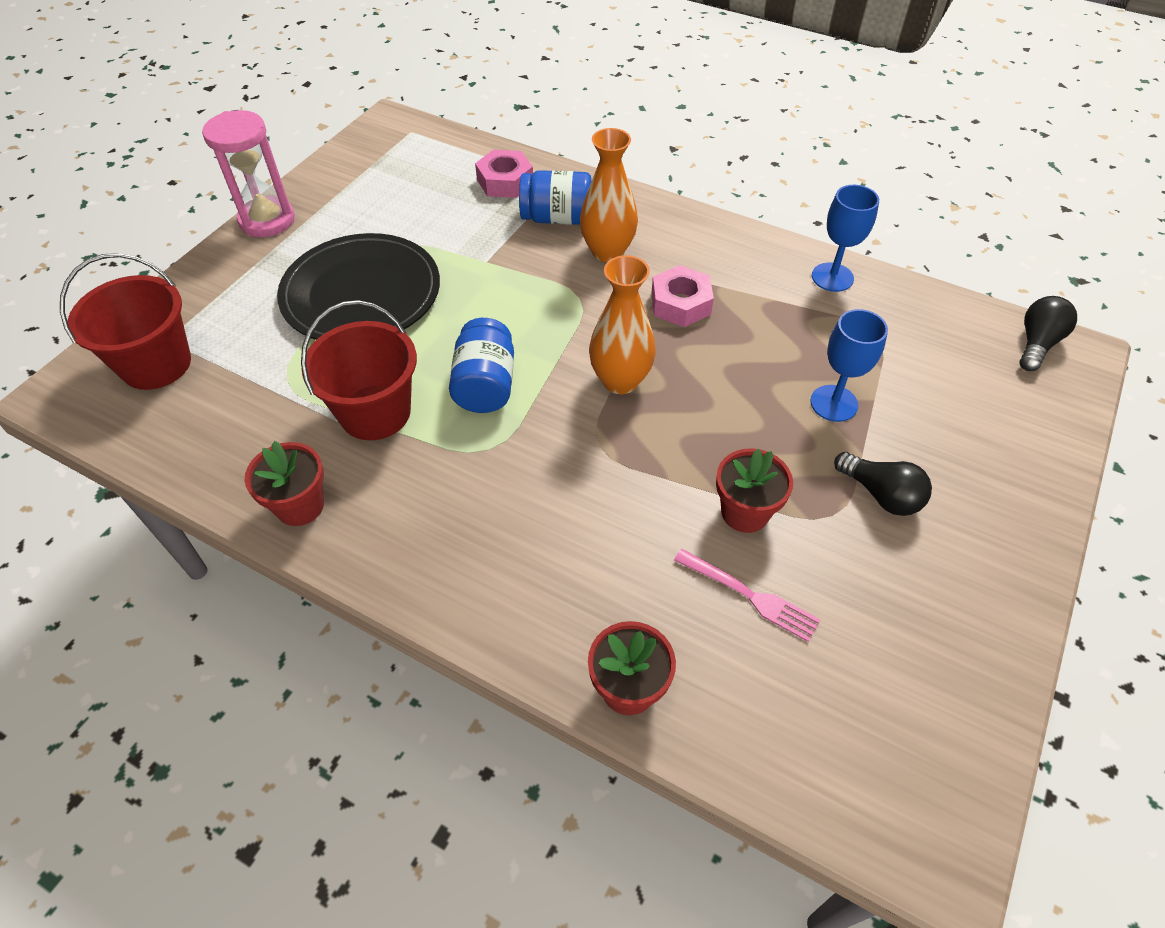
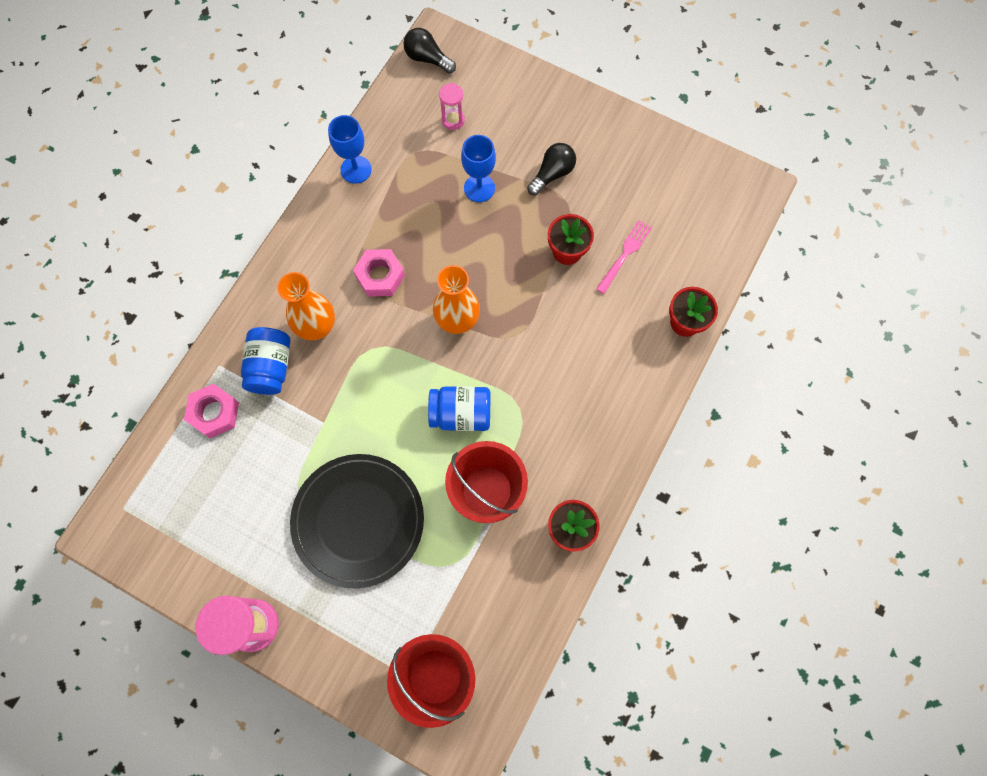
camera: 90 degrees left, 20 degrees up
none -> pink hourglass [439,83,465,130]

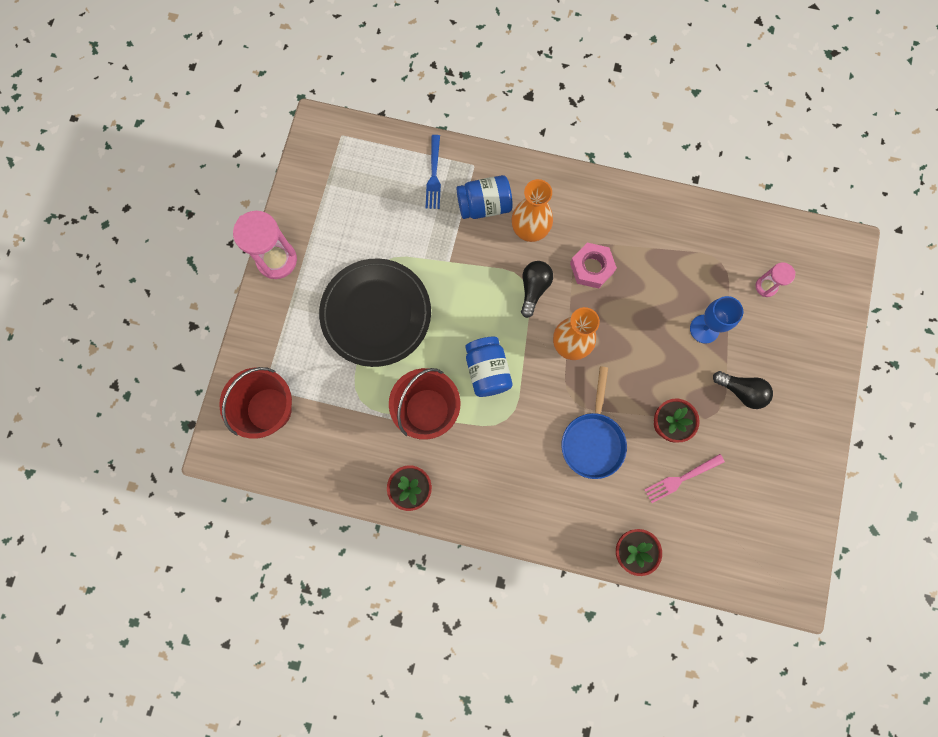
camera: 75 degrees right, 5 degrees up
pink nut [184,384,239,438] -> blue fork [426,135,441,209]
blue goblet [328,115,372,184] -> none
black light bulb [403,28,456,74] -> black light bulb moved to [521,261,553,318]
pink fork [596,220,652,294] -> pink fork turned 135 degrees clockwise [644,454,725,503]
none -> blue pan [561,366,627,479]

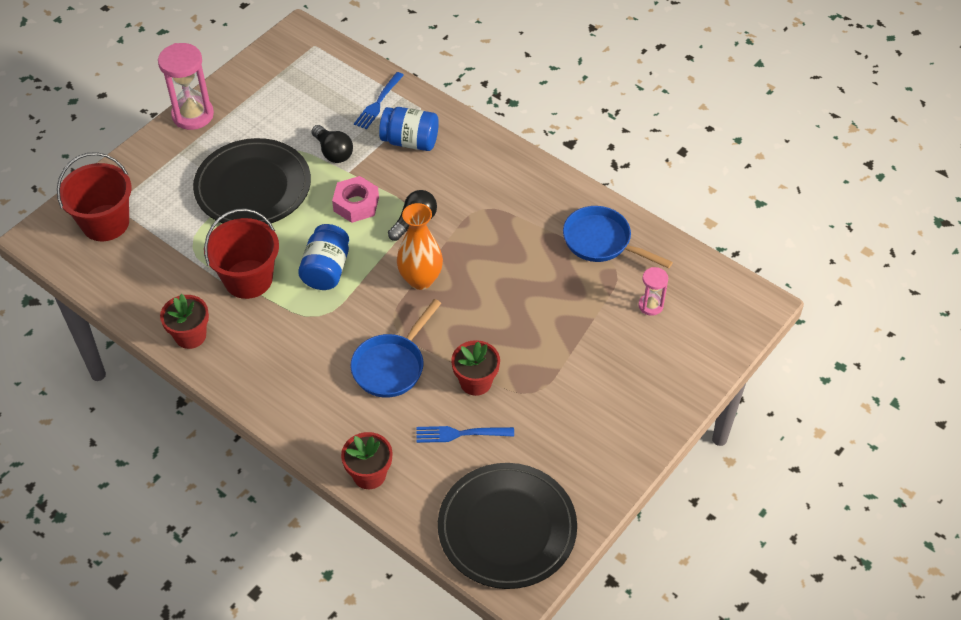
camera: 25 degrees right, 25 degrees down
orange vase [512,179,553,242] -> none
pink nut [570,243,617,289] -> pink nut moved to [332,176,379,223]
pink fork [644,454,725,503] -> blue fork [416,426,514,443]
blue goblet [690,296,743,344] -> none
black light bulb [713,371,773,409] -> black light bulb moved to [311,125,353,163]
none -> black plate [438,463,577,589]
none -> blue pan [563,206,673,269]

